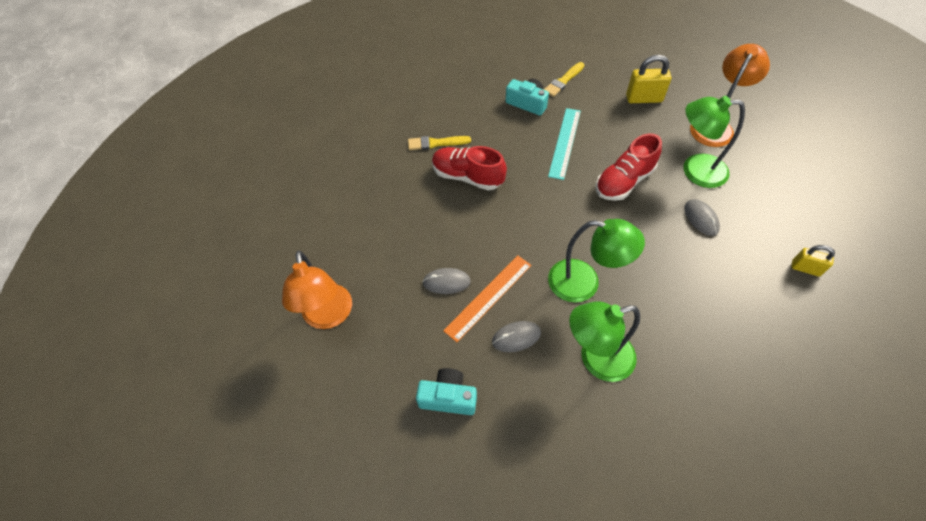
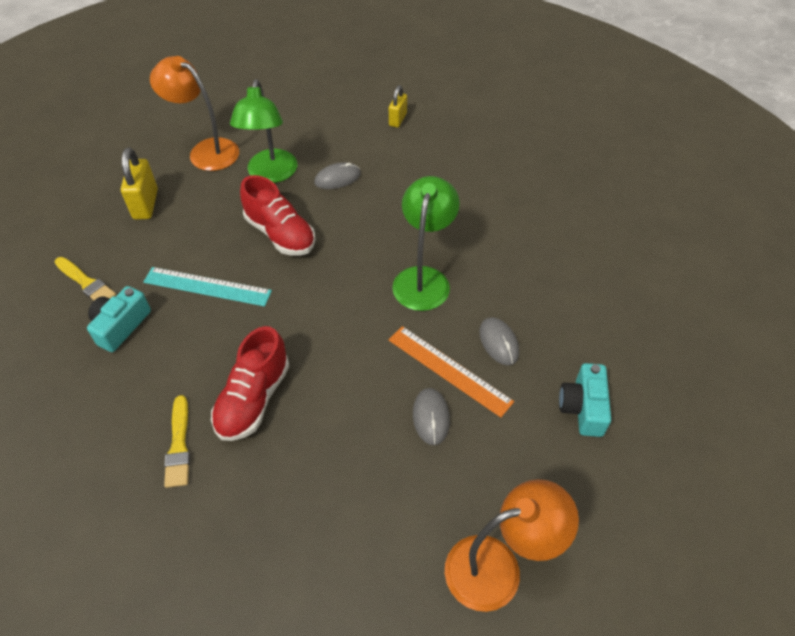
camera: 95 degrees left, 5 degrees down
green lamp [569,301,640,382] -> none

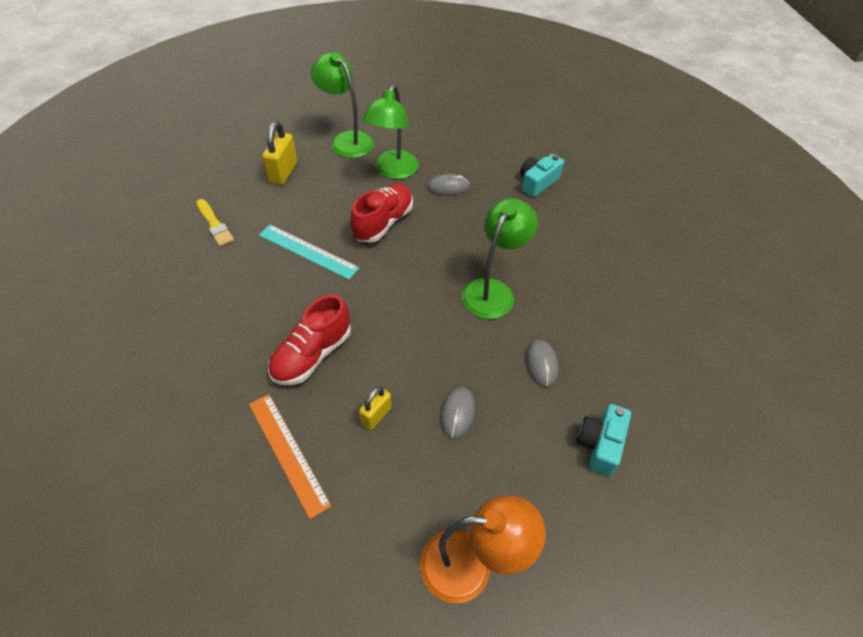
camera: 15 degrees right, 0 degrees up
turquoise camera [87,286,151,352] -> turquoise camera moved to [520,154,564,197]
orange lamp [150,56,239,171] -> green lamp [311,52,374,158]
yellow brush [164,395,190,488] -> none
red shoe [240,175,316,256] -> red shoe turned 120 degrees counterclockwise [350,184,413,243]
yellow padlock [389,85,407,128] -> yellow padlock moved to [359,387,392,430]
orange ruler [389,326,514,418] -> orange ruler moved to [249,394,331,519]

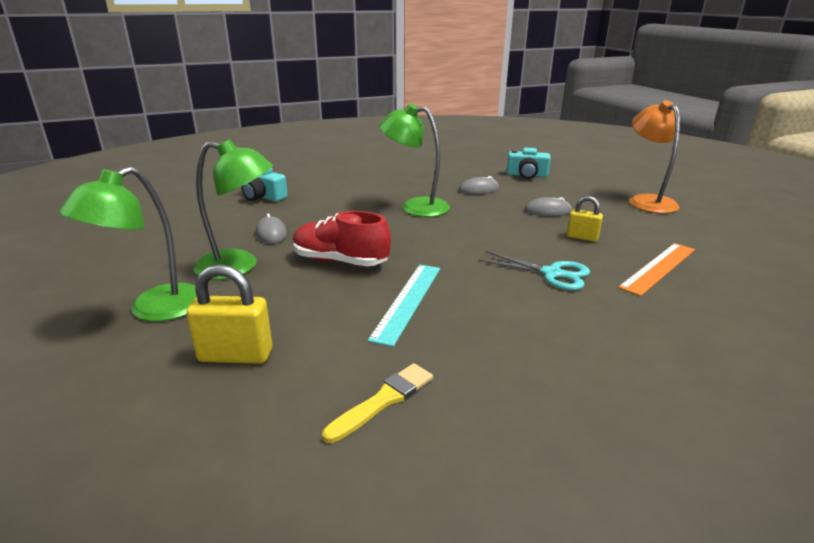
camera: 100 degrees left, 25 degrees down
red shoe [268,295,351,385] -> turquoise scissors [479,251,590,290]

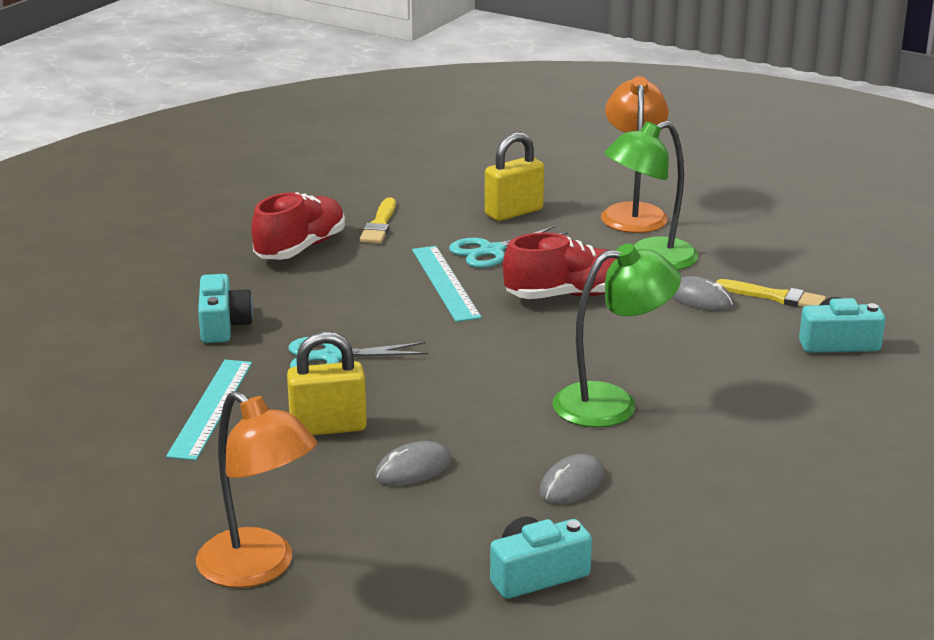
camera: 145 degrees right, 0 degrees up
green lamp [59,166,197,321] -> orange lamp [601,76,669,233]
yellow padlock [567,196,603,242] -> yellow padlock [287,332,367,435], size x1.57
orange ruler [618,243,695,296] -> turquoise ruler [166,360,252,461]
none -> turquoise camera [198,274,253,343]
none -> red shoe [251,192,345,260]
none -> turquoise scissors [449,226,568,268]
none -> yellow brush [716,279,826,307]

